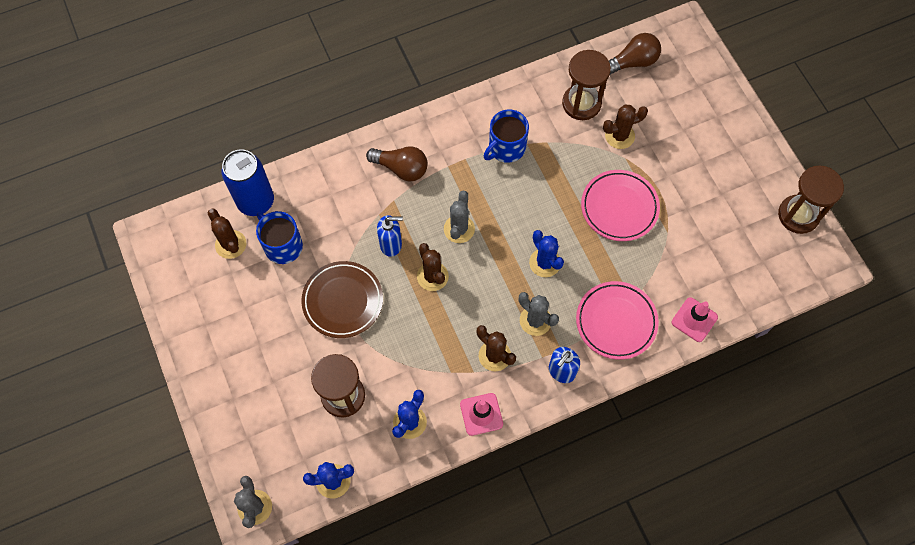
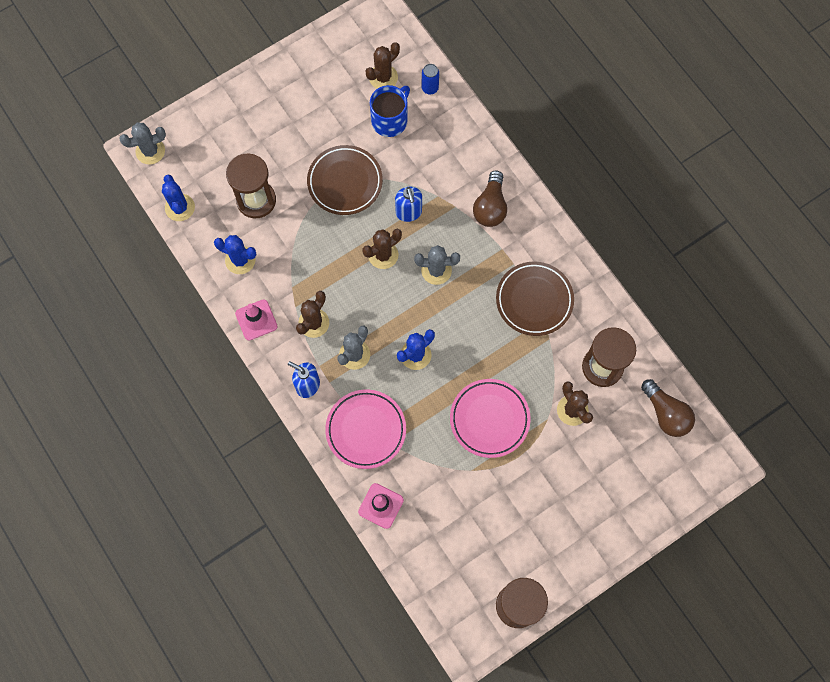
camera: 80 degrees right, 5 degrees up
blue can [222,149,274,216] -> blue can [422,64,439,95], size x0.47
blue mug [484,110,529,163] -> brown plate [496,262,574,336]

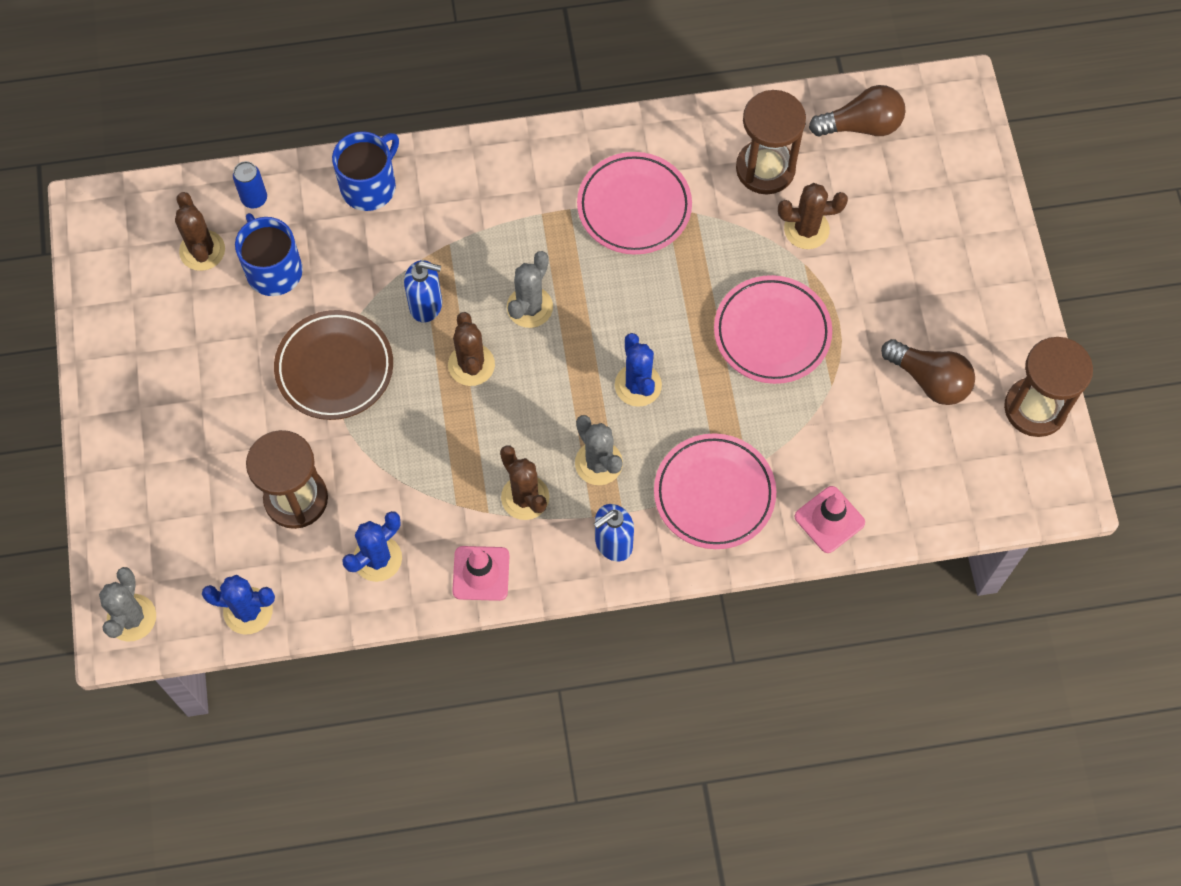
camera: 65 degrees left, 5 degrees down
brown light bulb [473,170,507,227] -> brown light bulb moved to [881,339,975,405]
brown plate [496,262,574,336] -> pink plate [577,152,692,254]
none -> blue mug [332,131,399,211]

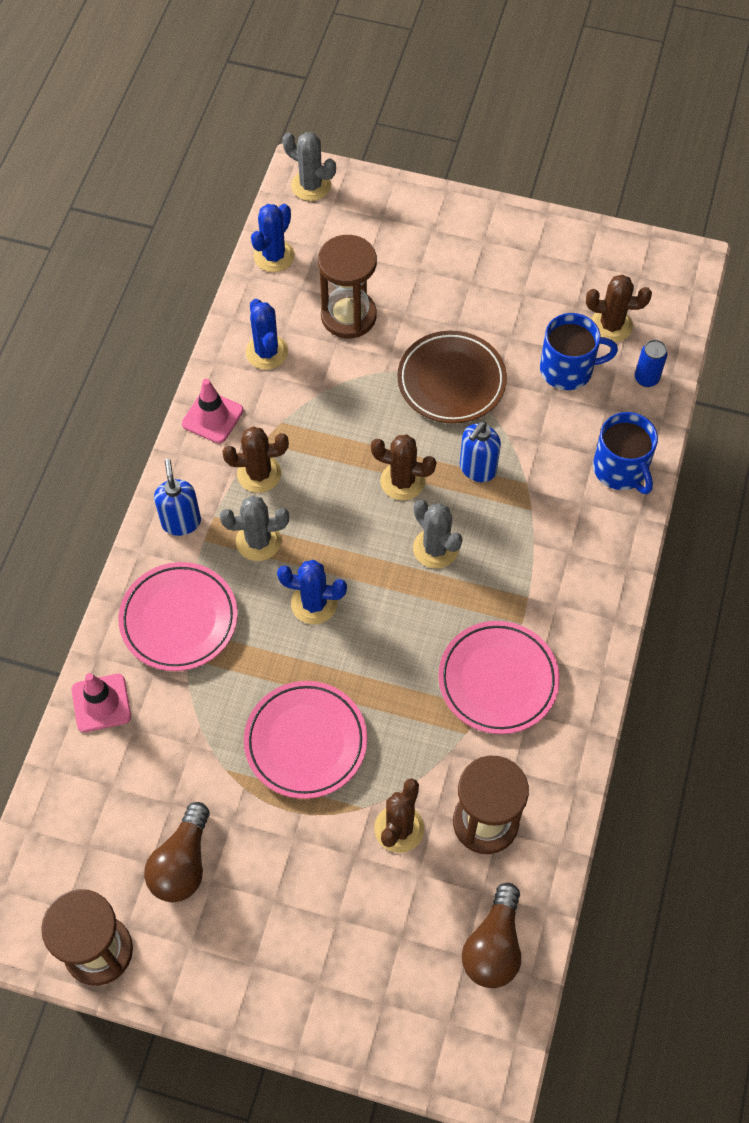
camera: 115 degrees right, 5 degrees down
brown light bulb [881,339,975,405] -> brown light bulb turned 45 degrees counterclockwise [144,802,210,902]

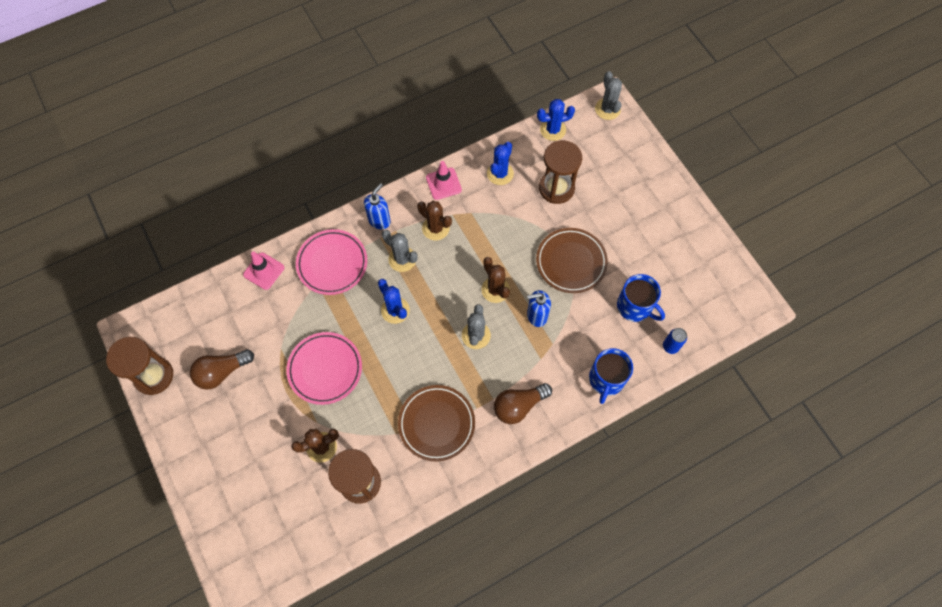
camera: 45 degrees right, 5 degrees up
pink plate [438,621,560,734] -> brown plate [398,385,475,461]
brown light bulb [462,883,521,988] -> brown light bulb moved to [494,383,552,424]
brown cactus [586,274,652,342] -> none

